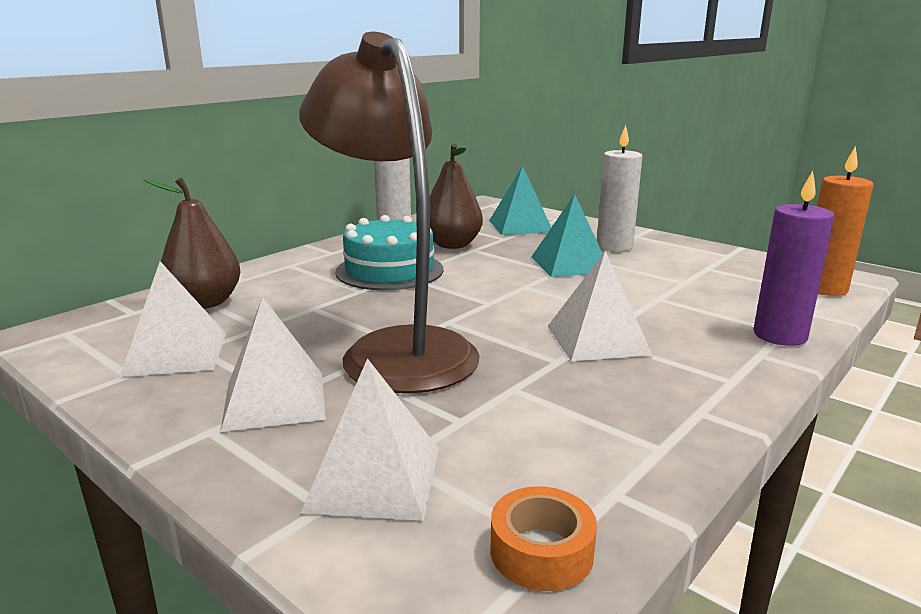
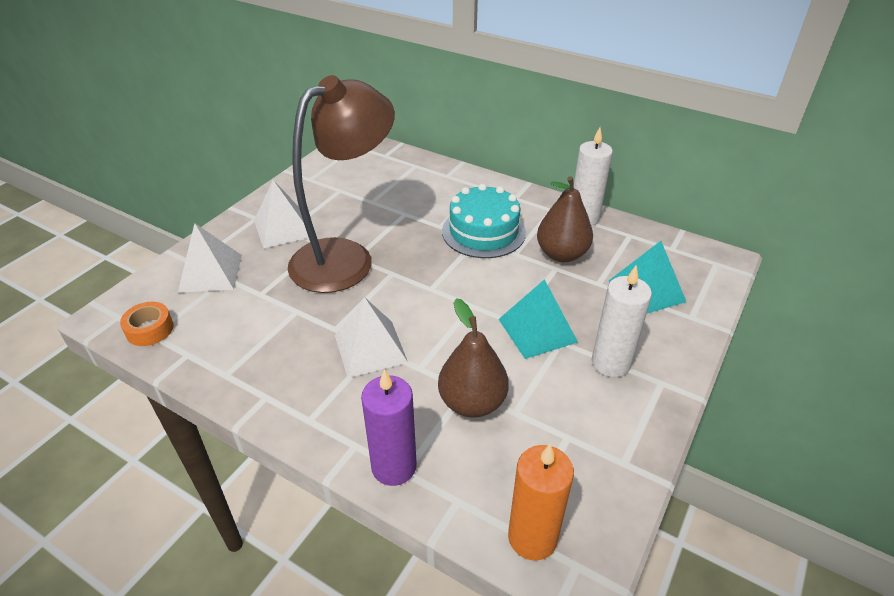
camera: 80 degrees right, 20 degrees up
white pyramid [120,261,226,377] -> none
brown pear [143,178,240,309] -> brown pear moved to [438,298,509,418]

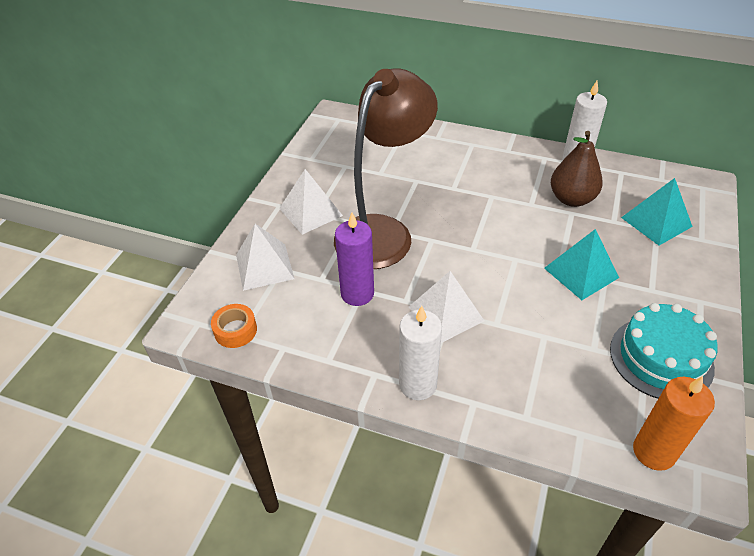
camera: 10 degrees left, 5 degrees up
purple candle [361,369,417,486] -> purple candle moved to [335,212,374,306]
brown pear [438,298,509,418] -> none
turquoise cake [442,184,526,258] -> turquoise cake moved to [610,303,718,399]
white candle [592,265,652,377] -> white candle moved to [399,306,442,400]

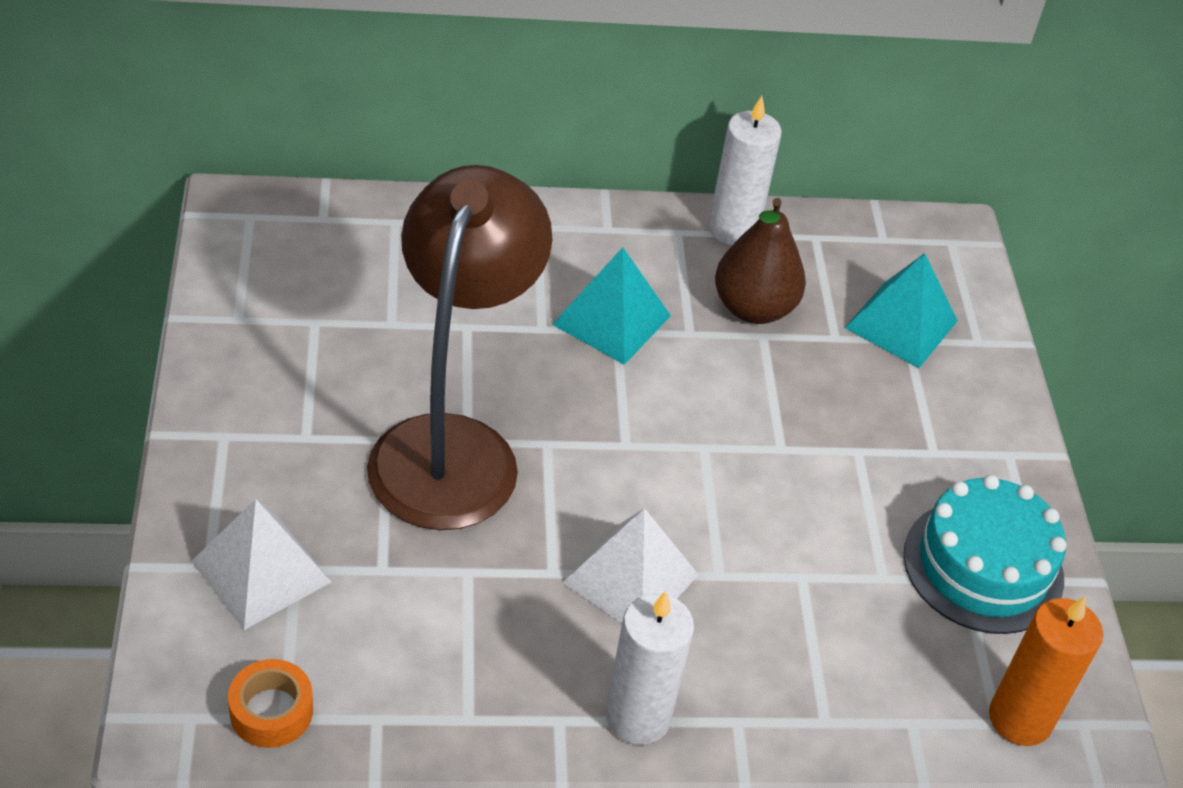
camera: 30 degrees left, 0 degrees up
white pyramid [279,169,343,235] -> none
purple candle [335,212,374,306] -> none
turquoise pyramid [544,229,619,300] -> turquoise pyramid moved to [552,247,671,365]

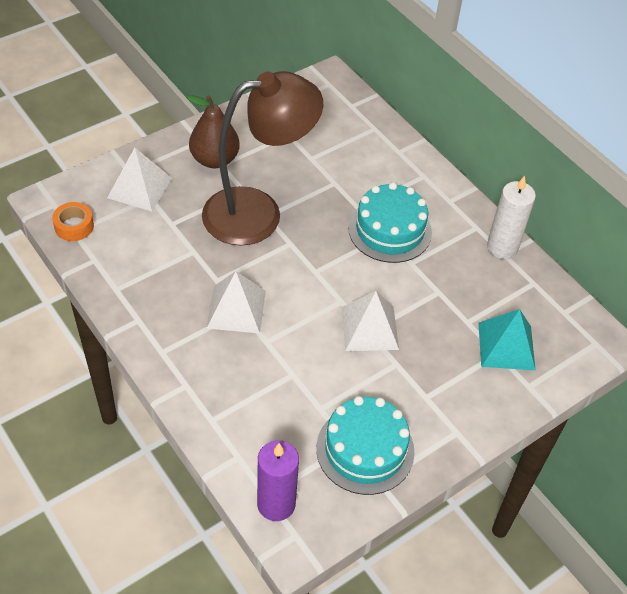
camera: 60 degrees right, 5 degrees up
turquoise pyramid [552,247,671,365] -> turquoise cake [348,182,432,263]
white candle [606,591,694,745] -> none
brown pear [715,198,806,324] -> brown pear moved to [187,95,240,168]
orange candle [989,596,1103,746] -> purple candle [257,440,299,521]
none -> white pyramid [341,291,399,351]

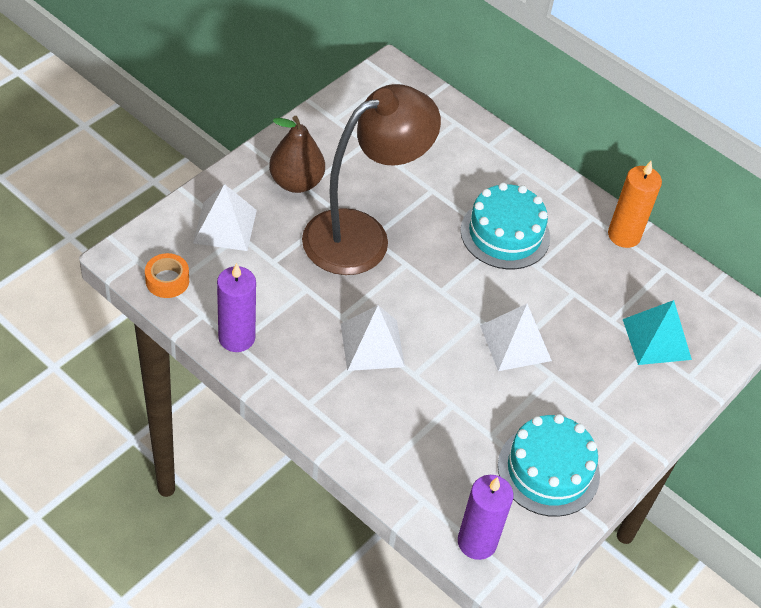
camera: 15 degrees left, 0 degrees up
white candle [487,176,536,259] -> orange candle [608,161,662,248]
none -> purple candle [217,263,256,352]

